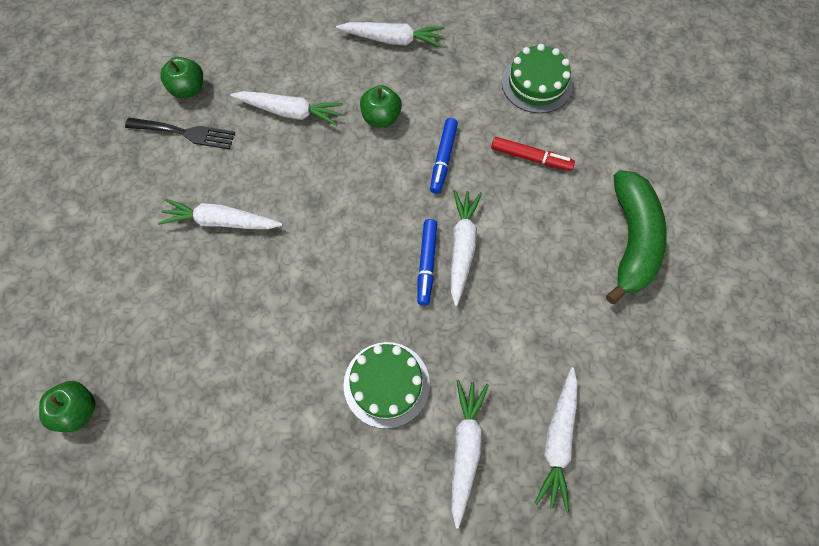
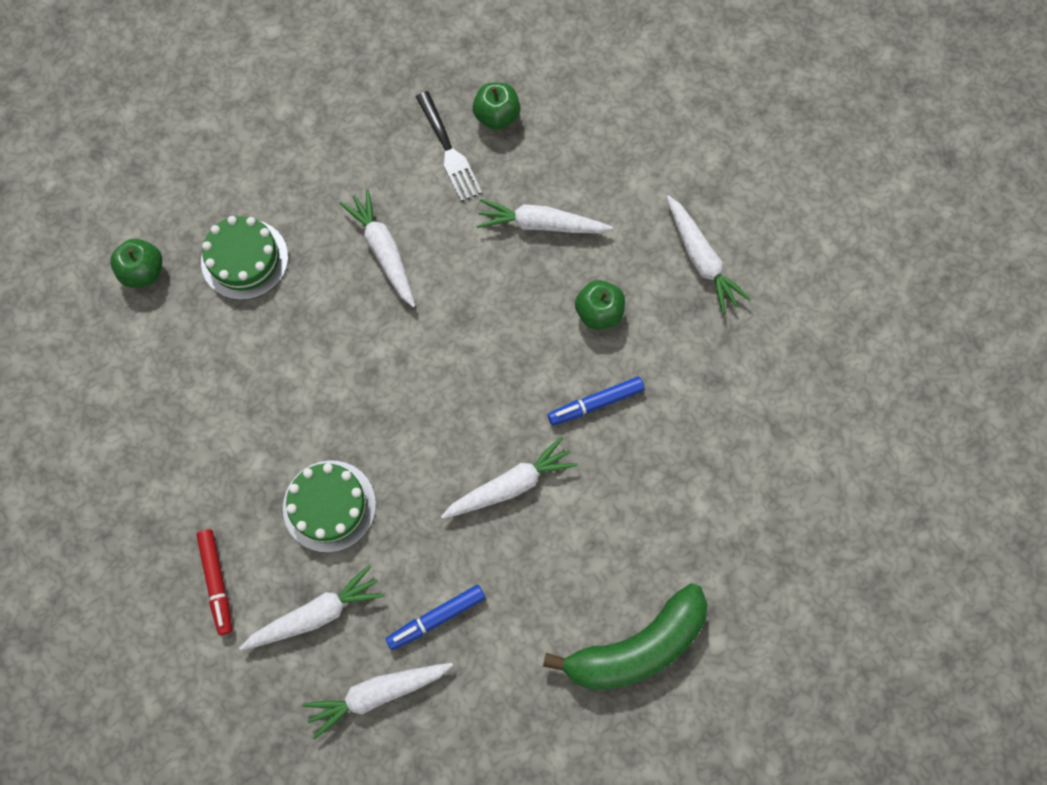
camera: 55 degrees right, 5 degrees up
white carrot [230,91,343,126] -> white carrot turned 120 degrees clockwise [477,199,613,233]
blue marker [417,219,437,305] -> blue marker moved to [386,585,485,650]
red marker [491,137,575,171] -> red marker moved to [196,529,232,635]
green cake [502,44,573,113] -> green cake moved to [201,216,288,300]

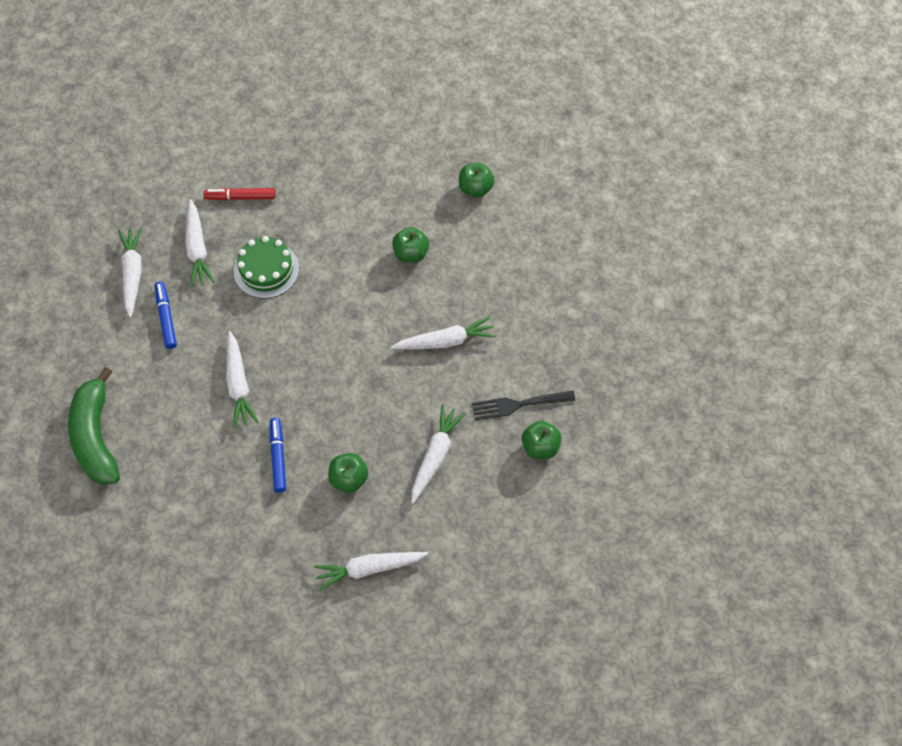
camera: 105 degrees right, 10 degrees down
green cake [201,216,288,300] -> none
none -> green apple [392,227,429,263]

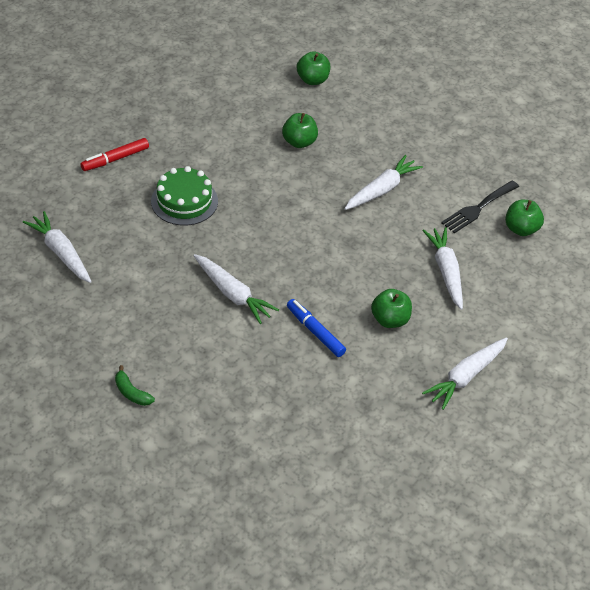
camera: 35 degrees left, 15 degrees down
green banana [68,367,120,485] -> green banana [115,365,155,406], size x0.41
blue marker [155,282,177,349] -> none
white carrot [185,199,215,287] -> none

